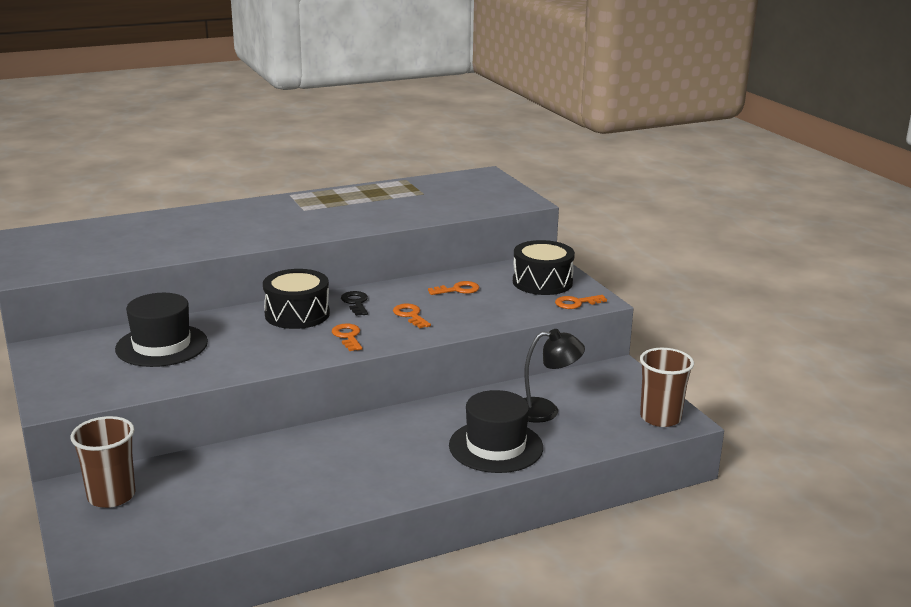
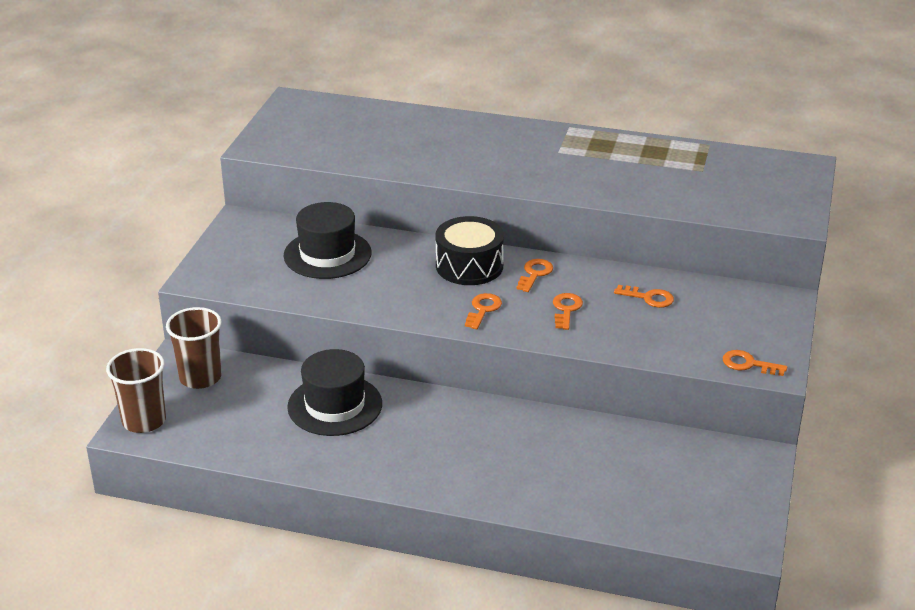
camera: 40 degrees right, 10 degrees up
black key [341,291,368,316] -> orange key [517,259,553,292]
black hat [449,390,543,473] -> black hat moved to [287,349,382,436]
black drum [513,240,575,295] -> none
black lamp [524,329,585,423] -> none
brown cup [640,348,694,427] -> brown cup moved to [106,348,166,433]

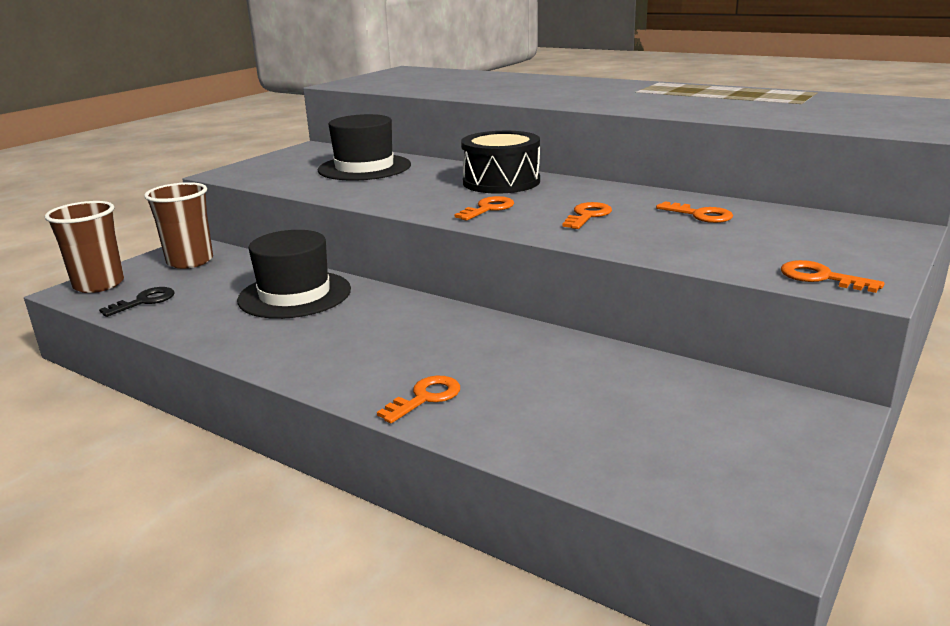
camera: 20 degrees right, 10 degrees down
orange key [517,259,553,292] -> orange key moved to [377,376,460,423]
none -> black key [99,287,174,317]

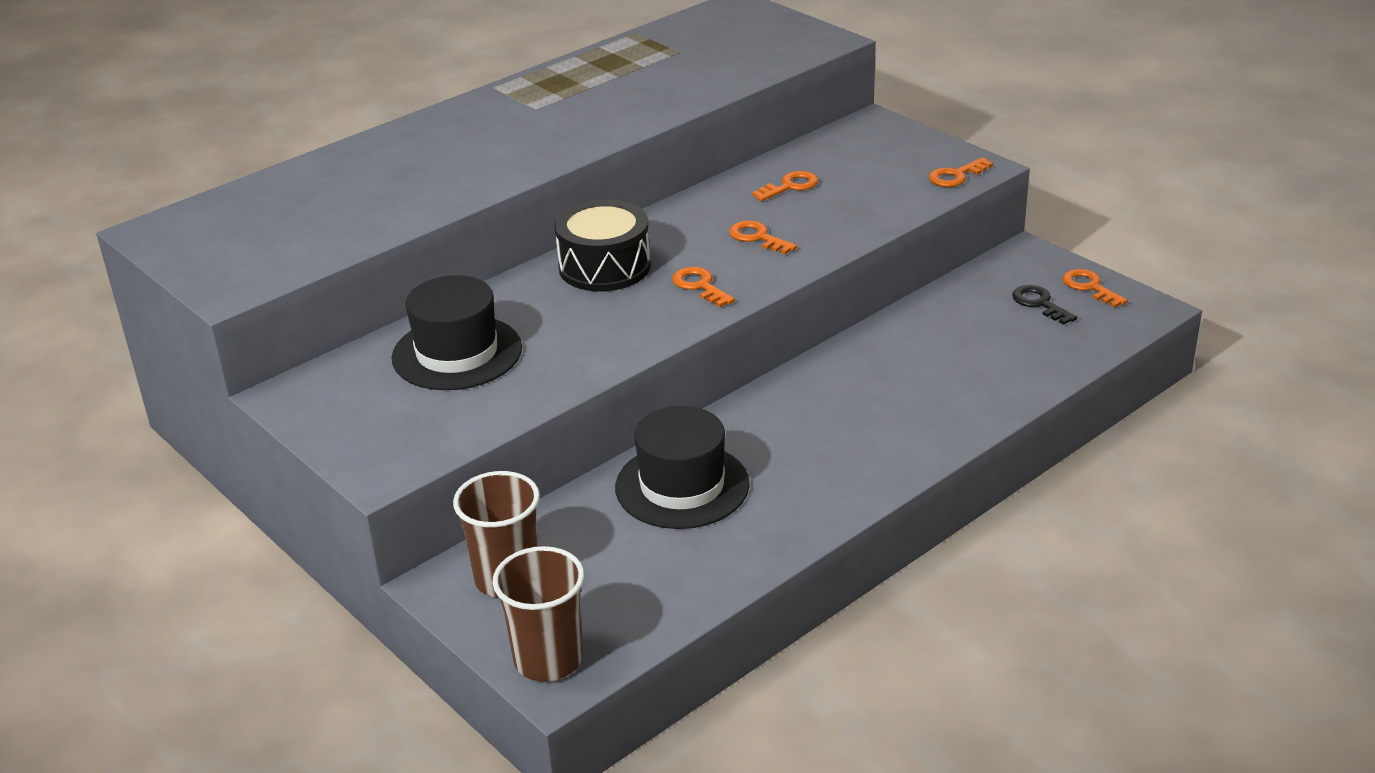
camera: 75 degrees left, 10 degrees up
black key [99,287,174,317] -> black key moved to [1012,285,1077,324]
orange key [377,376,460,423] -> orange key moved to [1062,269,1128,308]

